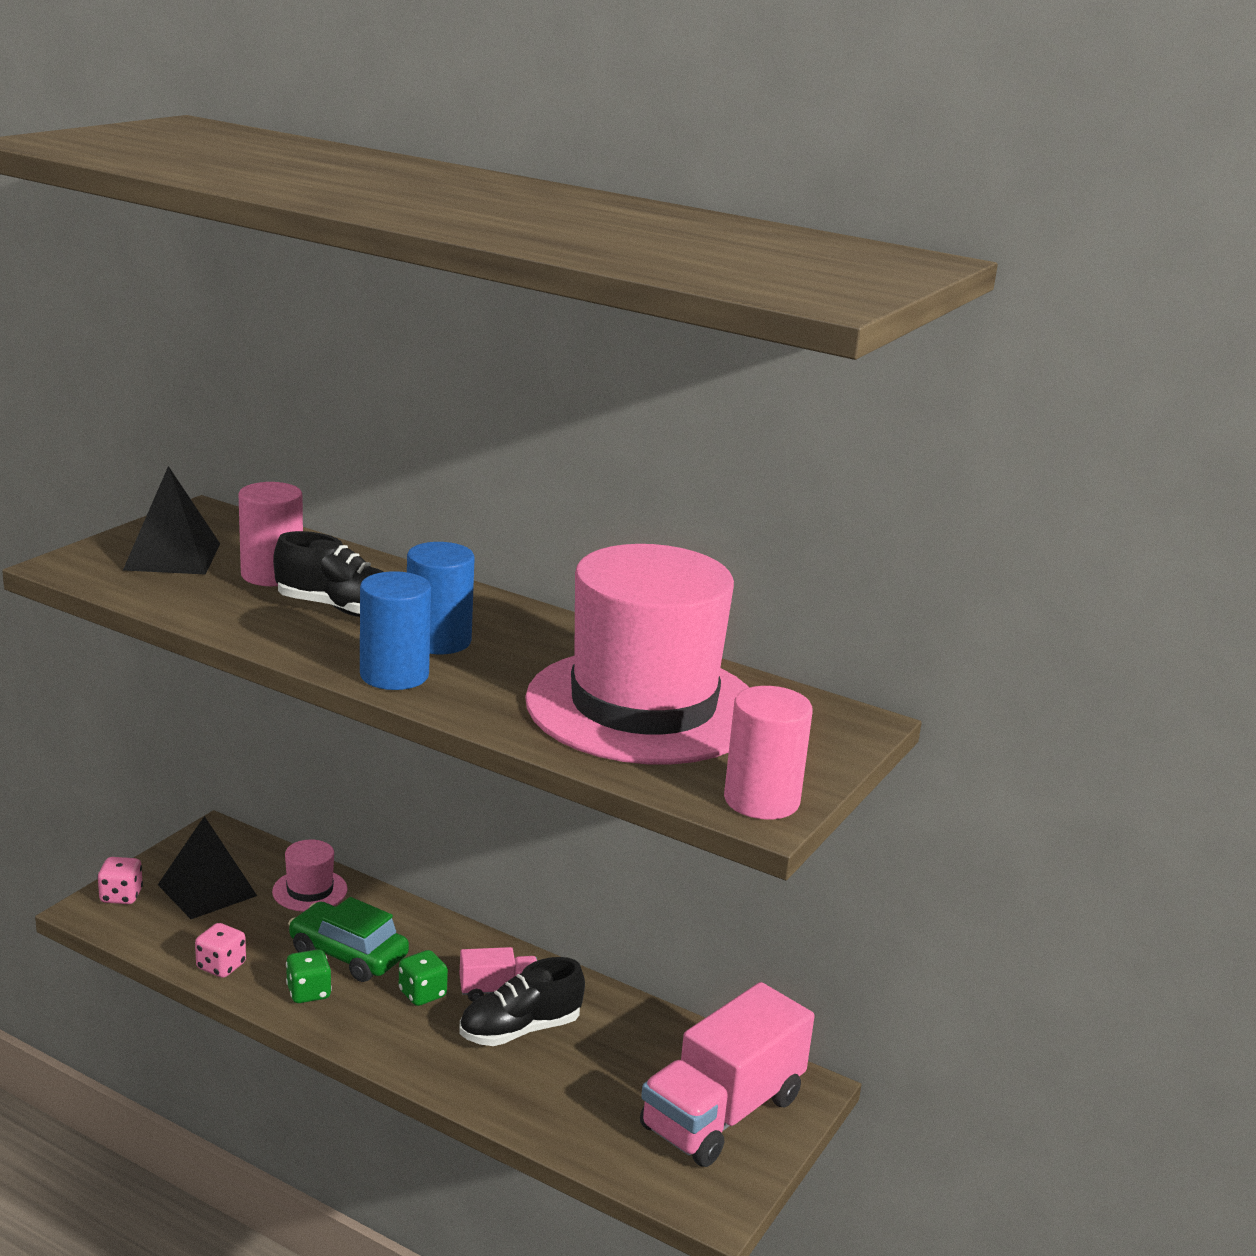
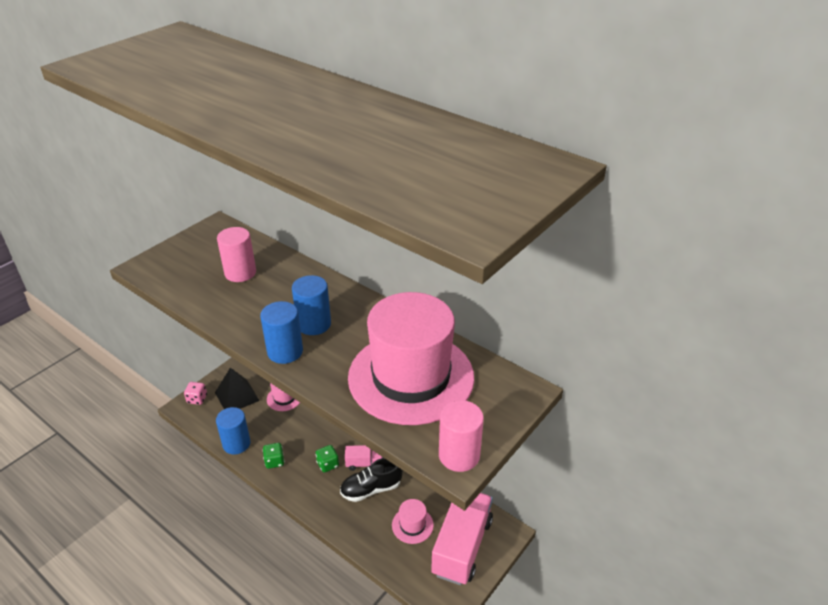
camera: 10 degrees right, 15 degrees up
black pyramid [123,466,220,575] -> none
pink dice [195,923,246,978] -> blue cylinder [216,407,250,455]
black shoe [273,531,384,617] -> none
green car [288,897,409,982] -> none
pink truck [640,982,815,1167] -> pink truck turned 150 degrees clockwise [431,493,493,585]
none -> pink hat [392,499,434,544]

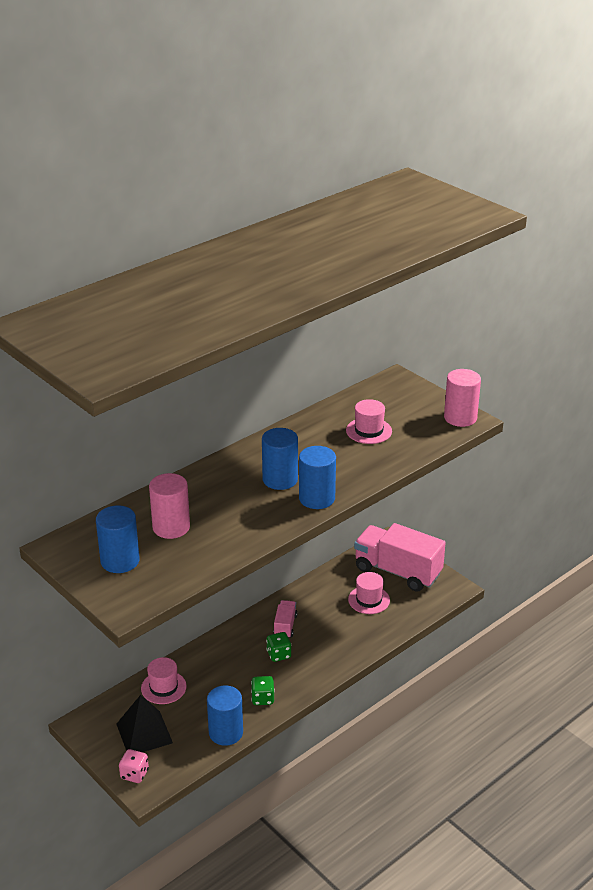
camera: 80 degrees left, 5 degrees down
black shoe [340,458,403,502] -> none
pink hat [348,292,474,425] -> pink hat [346,399,392,444], size x0.40
none -> blue cylinder [96,505,140,573]

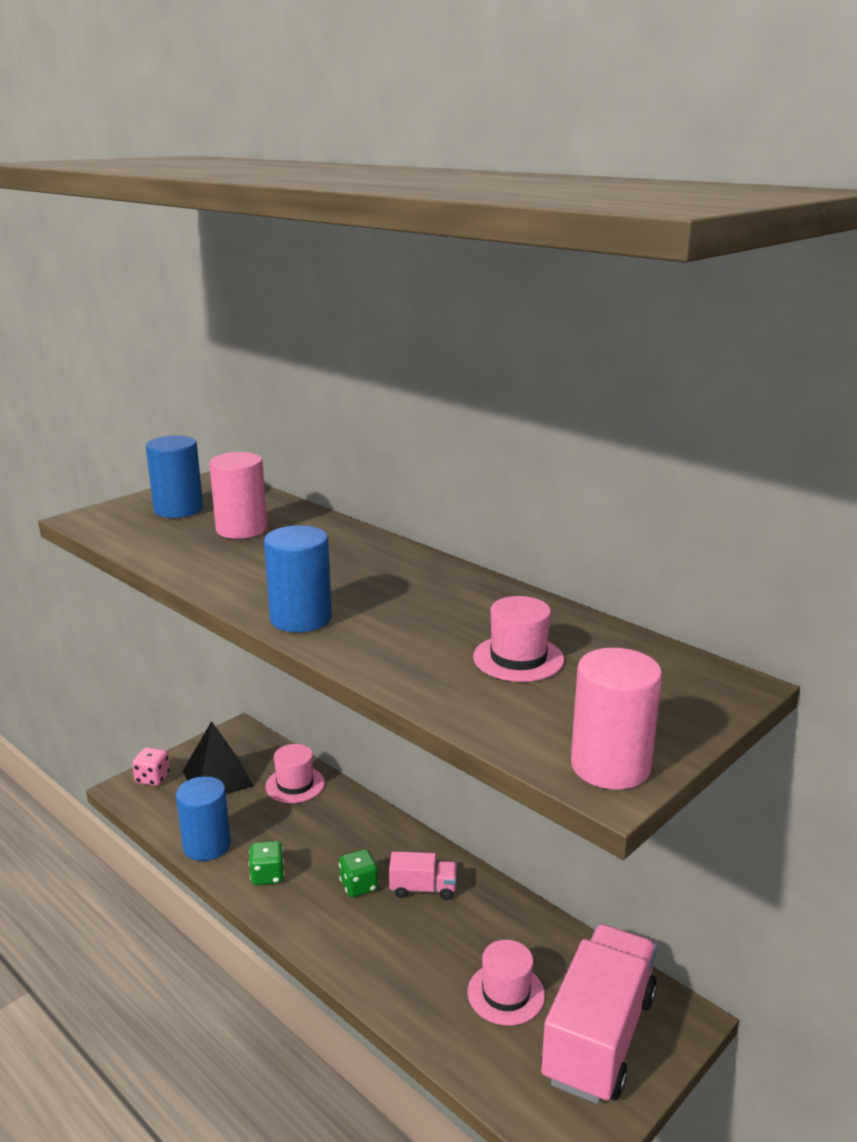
camera: 85 degrees right, 10 degrees down
blue cylinder [262,428,298,490] -> none

